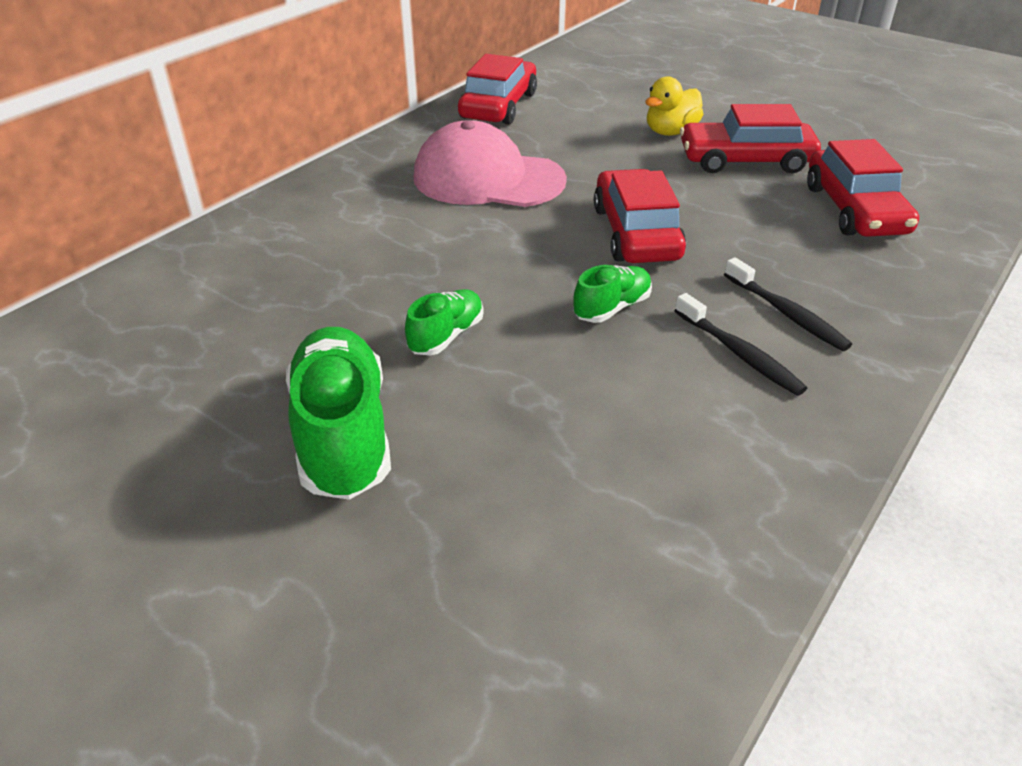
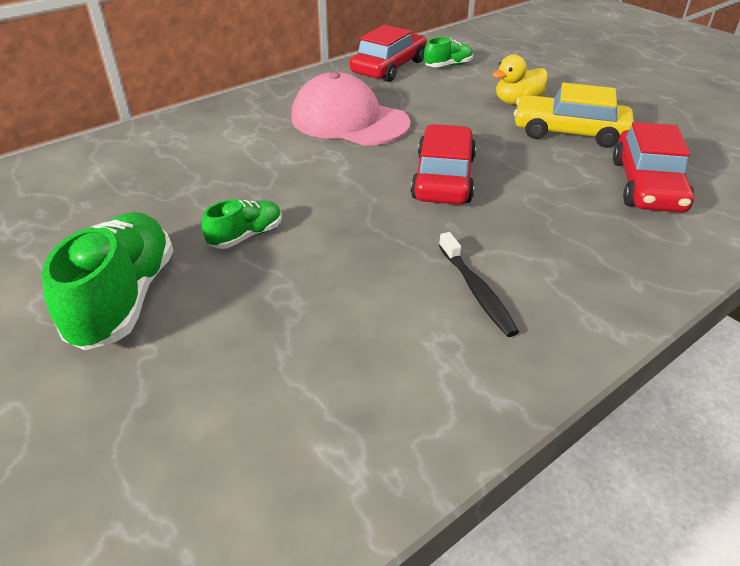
camera: 15 degrees right, 0 degrees up
green shoe [573,265,652,323] -> green shoe moved to [424,37,473,67]
red car [680,104,821,173] -> yellow car [514,83,634,148]
black toothbrush [724,257,852,351] -> none

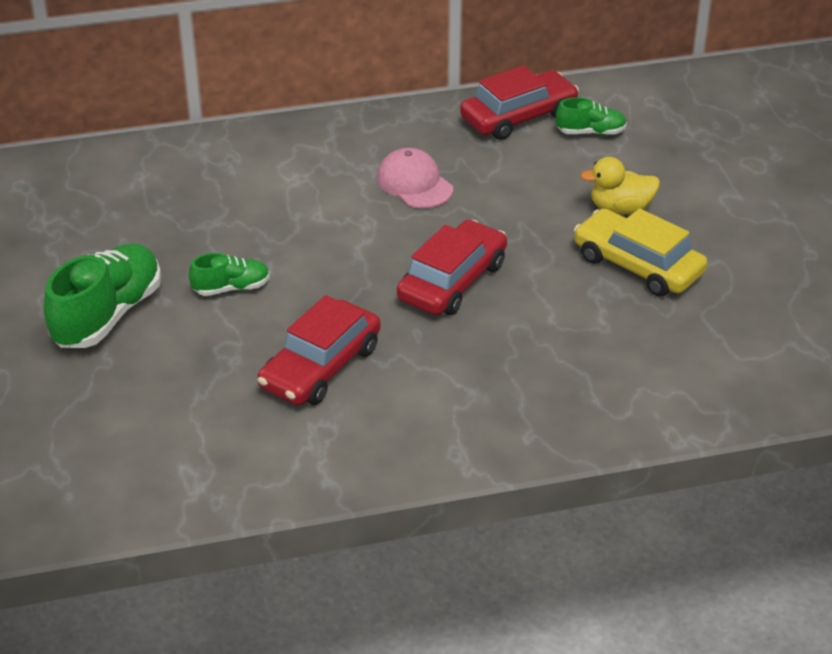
camera: 25 degrees right, 0 degrees up
pink cap [291,72,410,146] -> pink cap [377,148,453,208], size x0.62
black toothbrush [439,232,519,337] -> none
red car [613,122,694,213] -> red car moved to [257,295,381,405]

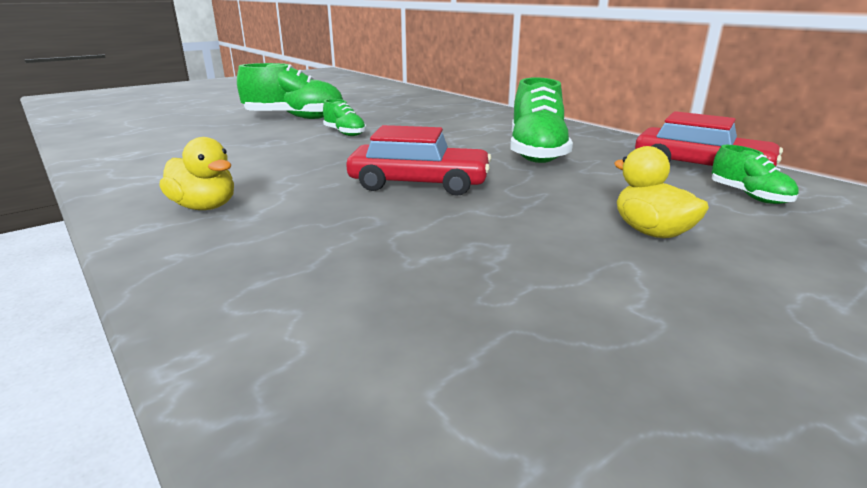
camera: 65 degrees right, 15 degrees down
red car [257,295,381,405] -> none
pink cap [377,148,453,208] -> green shoe [510,77,573,163]
yellow car [574,208,707,297] -> none
none -> yellow duck [160,137,234,210]

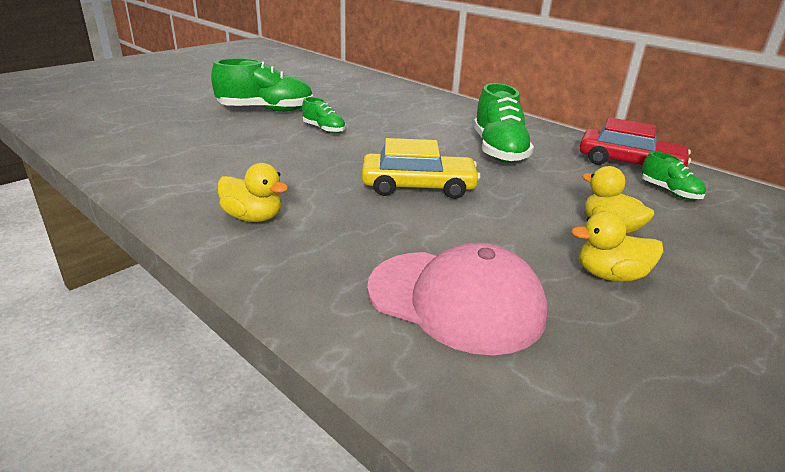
camera: 10 degrees left, 5 degrees up
red car [346,125,492,196] -> yellow car [362,138,481,199]
none -> pink cap [367,243,548,355]
none -> yellow duck [571,211,663,282]

